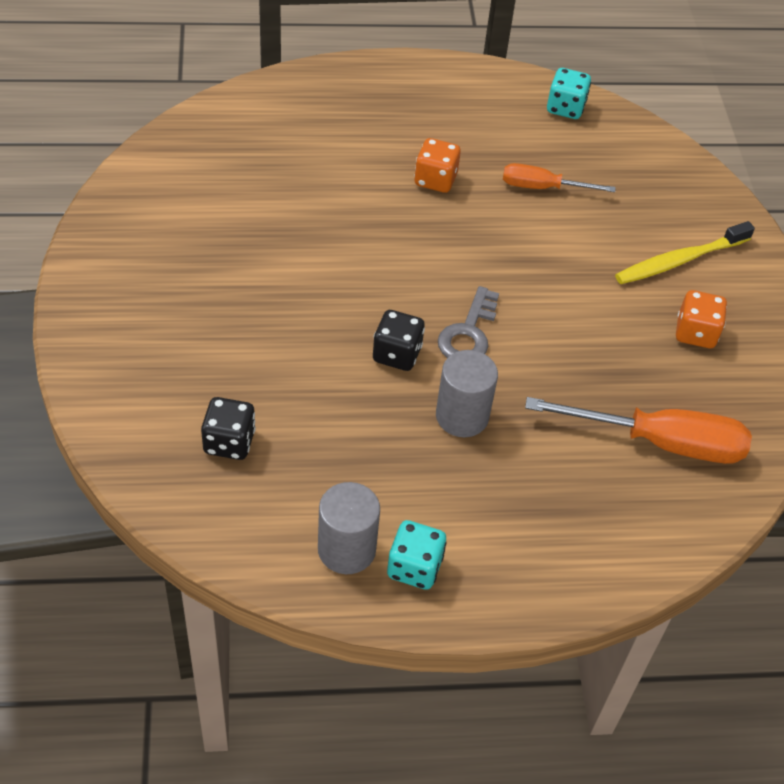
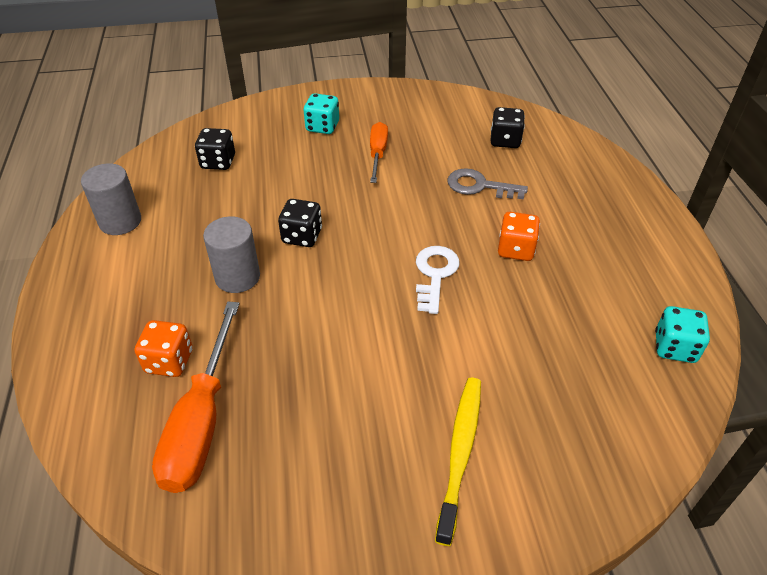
camera: 90 degrees right, 5 degrees down
turquoise dice [387,520,447,590] -> turquoise dice moved to [303,93,339,134]
grey key [438,286,499,358] -> grey key moved to [448,168,528,200]
orange screwdriver [503,163,616,192] -> orange screwdriver moved to [370,122,388,183]
yellow toothbrush [615,221,755,284] -> yellow toothbrush turned 45 degrees clockwise [435,377,481,546]
orange dice [676,290,727,348] -> orange dice moved to [135,320,193,377]
none -> white key [416,246,460,314]
none -> black dice [490,107,525,148]

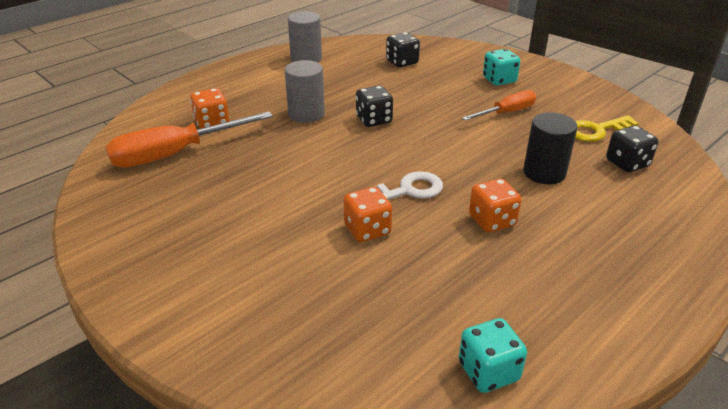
camera: 55 degrees right, 10 degrees down
yellow toothbrush [435,377,481,546] -> none
grey key [448,168,528,200] -> black cylinder [523,112,578,184]
none -> orange dice [343,187,392,242]
none -> yellow key [575,115,639,142]

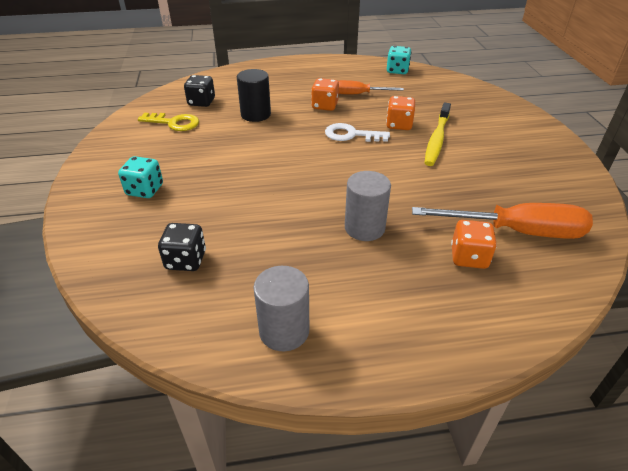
camera: 145 degrees left, 5 degrees up
black dice [356,86,393,127] -> none
orange screwdriver [462,90,536,121] -> orange screwdriver moved to [338,80,404,94]
none -> yellow toothbrush [425,103,451,166]

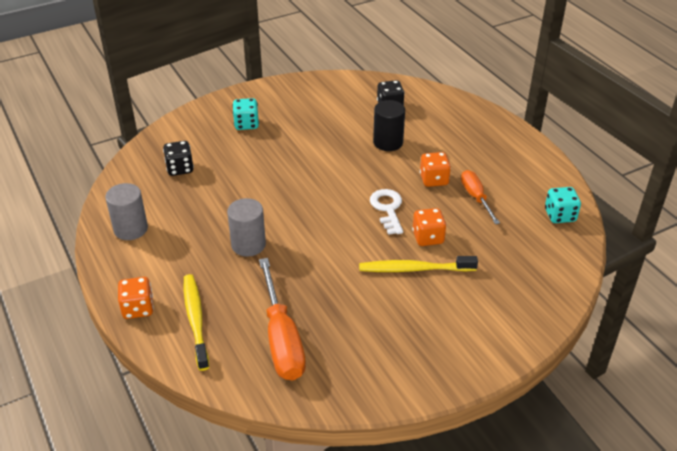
camera: 70 degrees right, 0 degrees up
yellow key [138,113,199,131] -> none
orange dice [451,220,497,269] -> orange dice moved to [118,277,154,319]
none -> yellow toothbrush [184,274,209,371]

